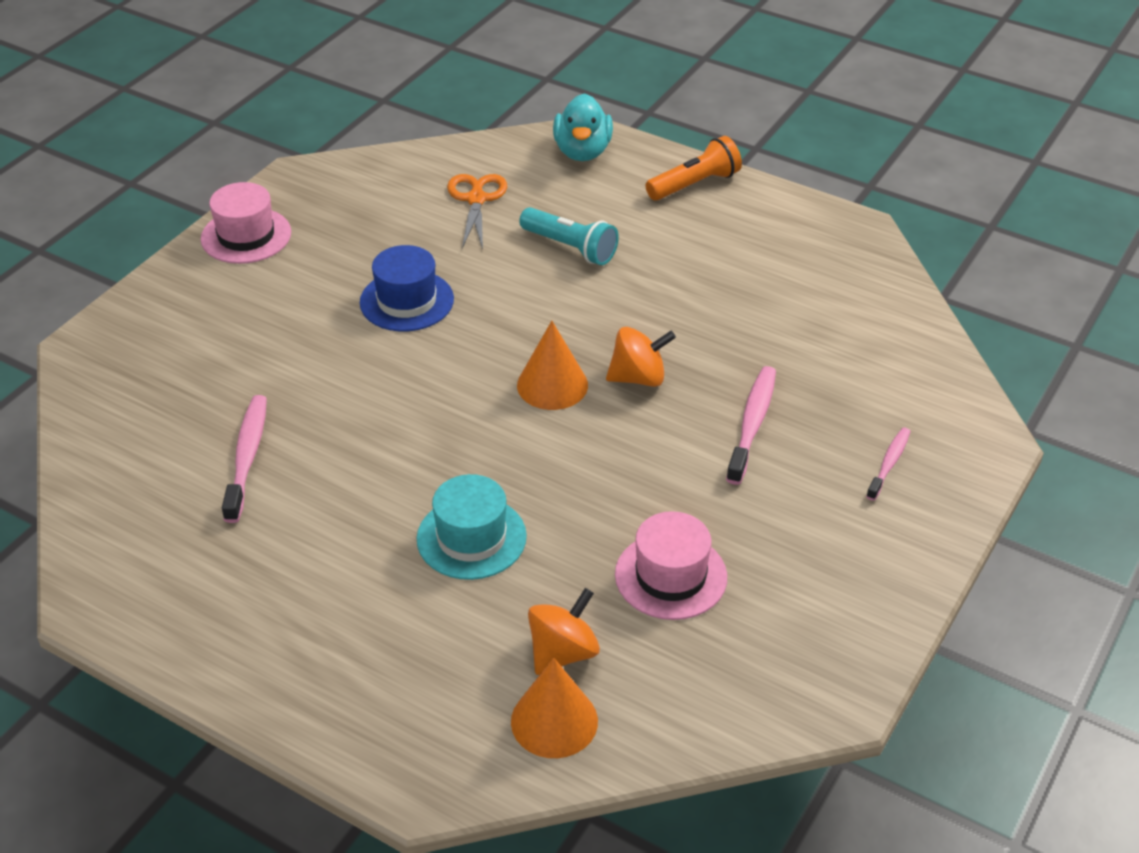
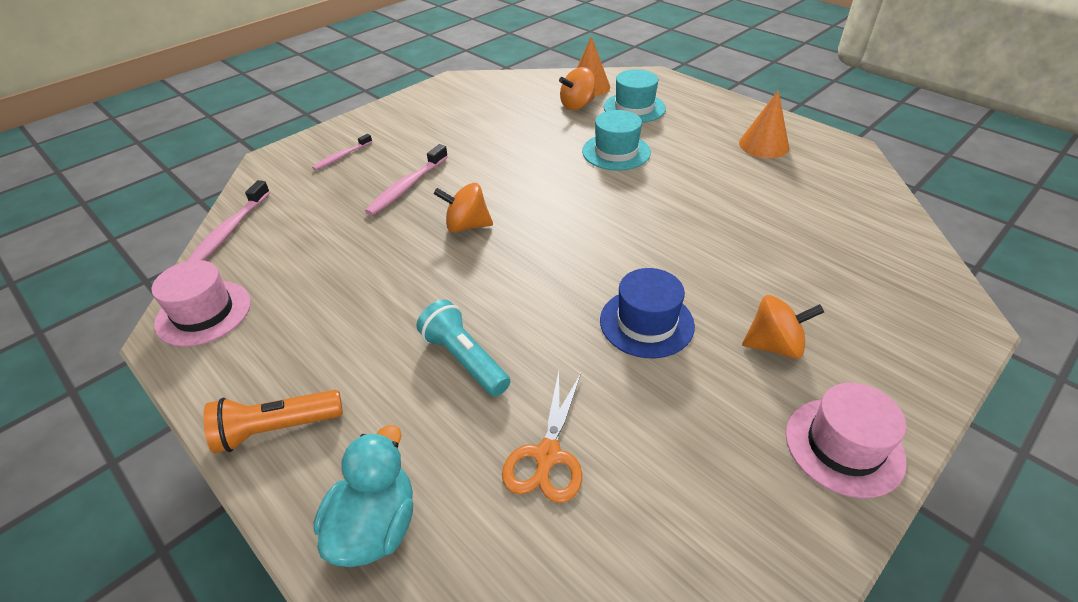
camera: 165 degrees left, 0 degrees up
pink toothbrush [222,395,267,523] -> pink toothbrush moved to [187,180,270,261]
orange cone [517,321,588,410] -> orange cone moved to [739,90,789,158]
pink hat [615,511,727,620] -> pink hat moved to [152,260,251,347]
none -> turquoise hat [604,69,666,123]
none -> orange spinning top [742,295,824,359]

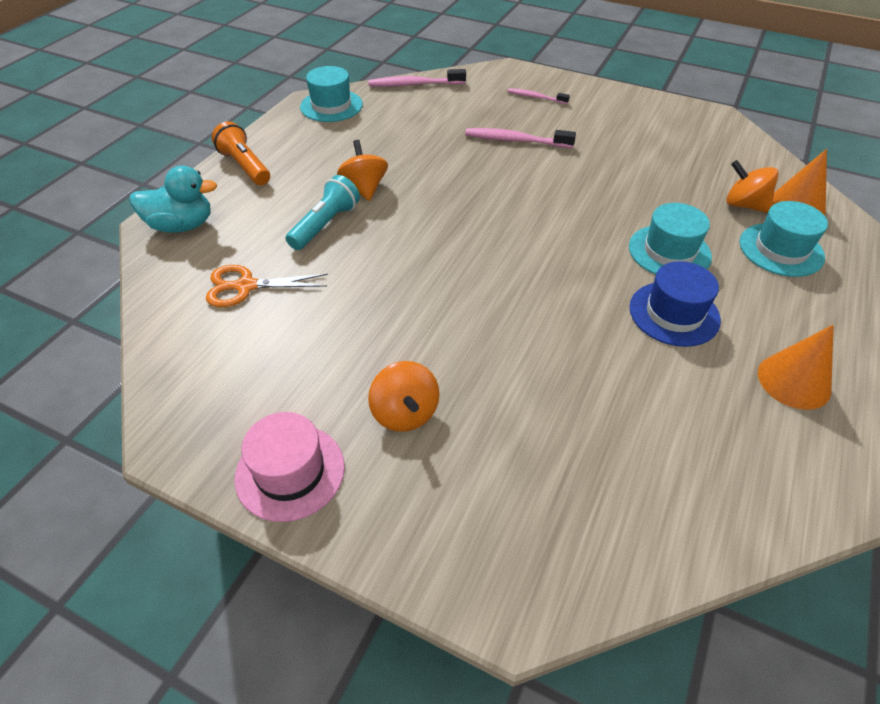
camera: 70 degrees right, 5 degrees up
pink hat [152,260,251,347] -> turquoise hat [300,66,363,122]
orange spinning top [434,183,493,233] -> orange spinning top moved to [337,140,388,201]
blue hat [600,268,695,358] -> blue hat moved to [629,261,721,347]

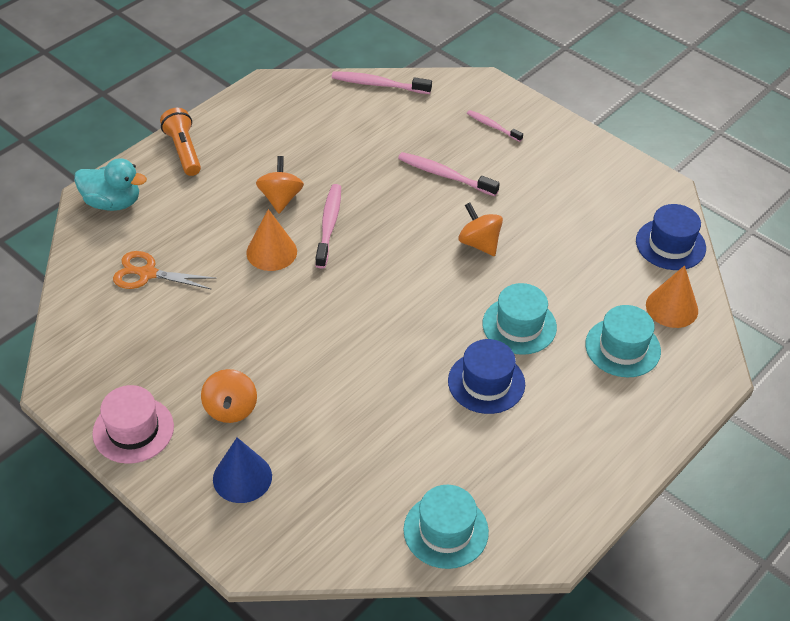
camera: 15 degrees right, 0 degrees up
turquoise flashlight [286,175,360,250] -> none
turquoise hat [300,66,363,122] -> turquoise hat moved to [404,485,489,569]
orange spinning top [726,160,779,213] -> orange spinning top moved to [458,202,503,256]
orange cone [758,325,834,410] -> orange cone moved to [246,209,297,271]
none -> blue cone [213,438,272,503]
none -> pink toothbrush [315,184,341,269]
none -> blue hat [636,204,706,270]

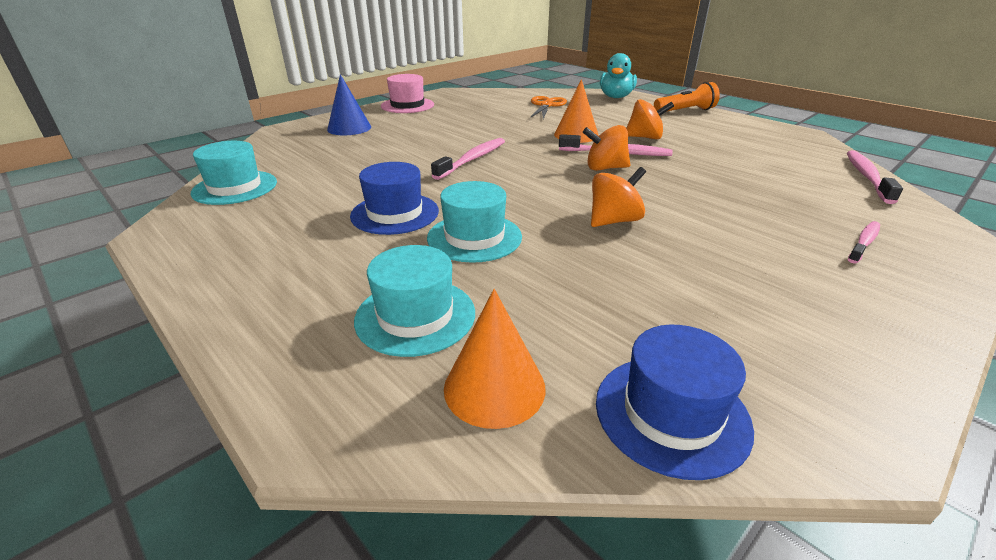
camera: 95 degrees right, 15 degrees down
orange spinning top [201,369,257,423] -> orange spinning top moved to [583,125,630,171]
pink toothbrush [398,152,500,196] -> pink toothbrush moved to [431,138,505,180]

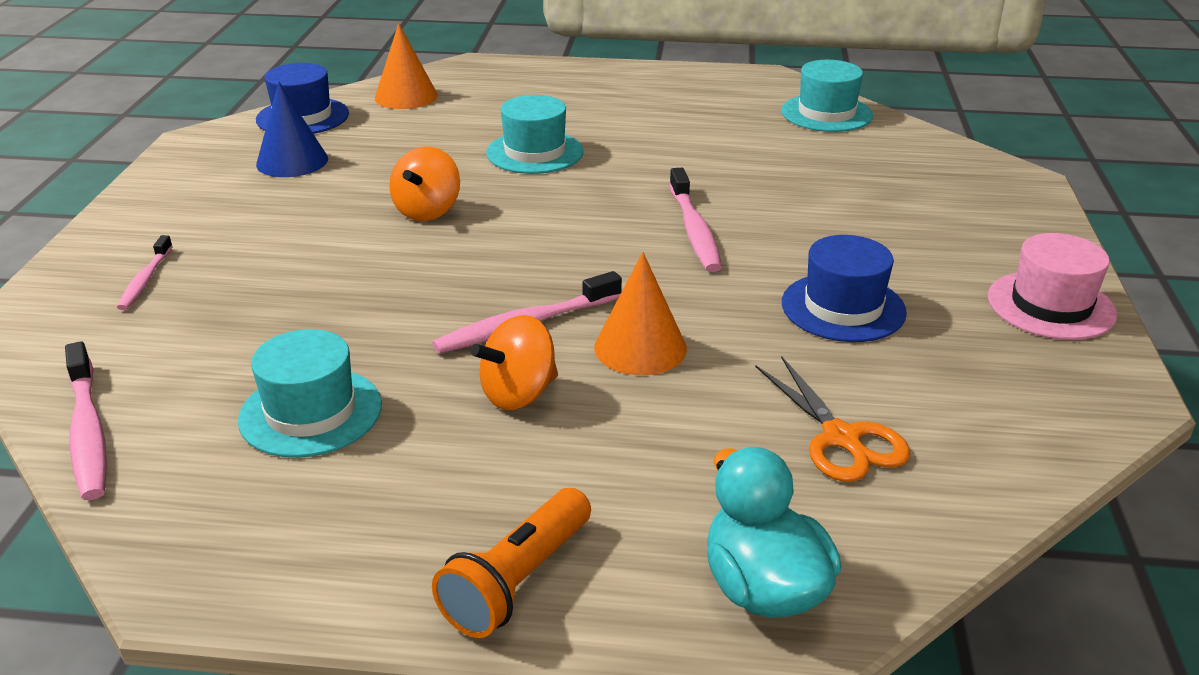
camera: 140 degrees right, 0 degrees up
blue cone [327,74,371,135] -> blue cone moved to [256,82,328,177]
blue hat [350,162,439,235] -> blue hat moved to [782,235,907,342]
turquoise hat [354,245,475,357] -> turquoise hat moved to [238,329,382,458]
orange spinning top [583,125,630,171] -> none

